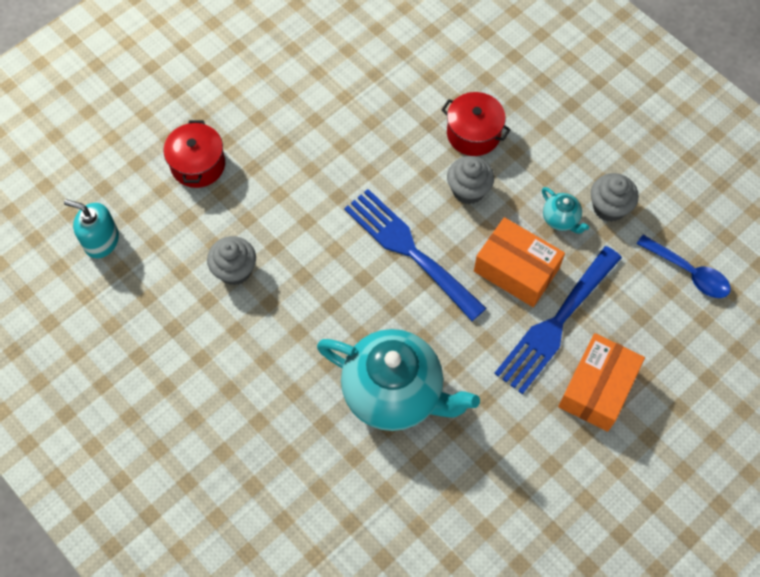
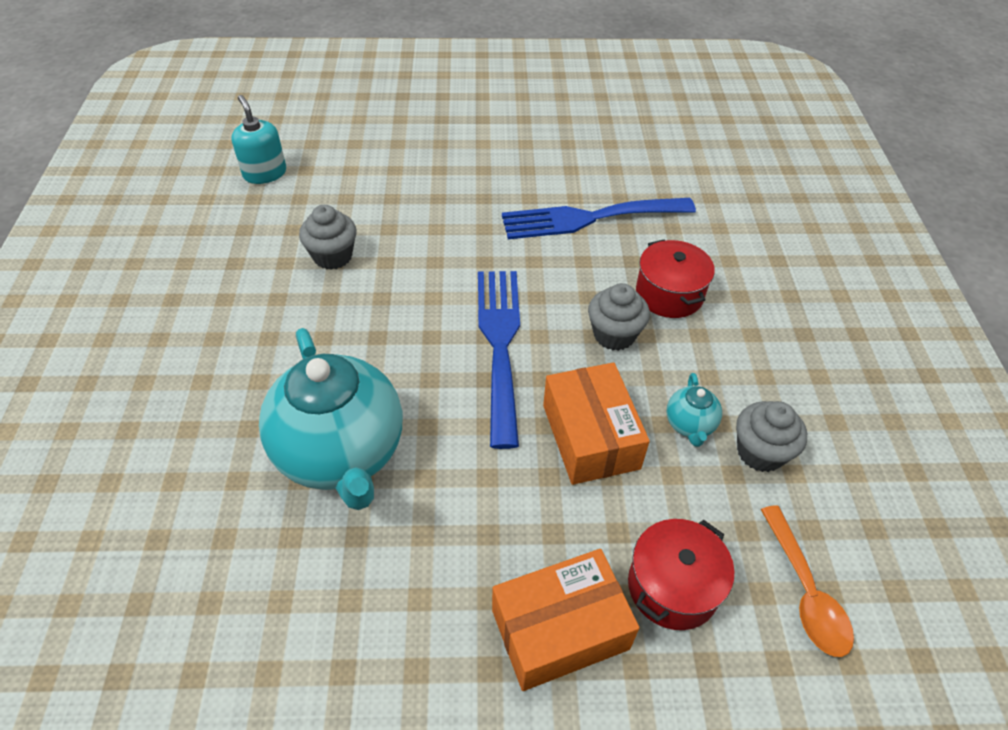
camera: 40 degrees right, 15 degrees down
red pot [164,120,225,188] -> red pot moved to [628,519,734,630]
blue fork [494,246,622,394] -> blue fork moved to [502,198,696,239]
blue spoon [636,234,731,298] -> orange spoon [761,506,854,657]

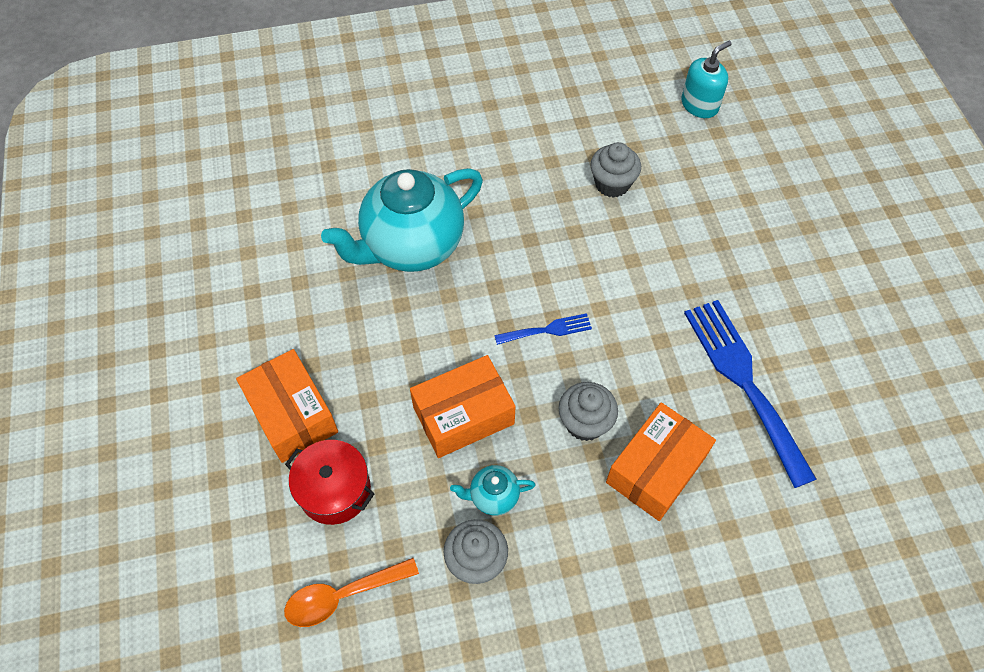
camera: 80 degrees right, 10 degrees up
blue fork [478,271,520,449] -> blue fork [494,313,592,345], size x0.48
red pot [636,239,715,318] -> orange box [606,402,716,521]

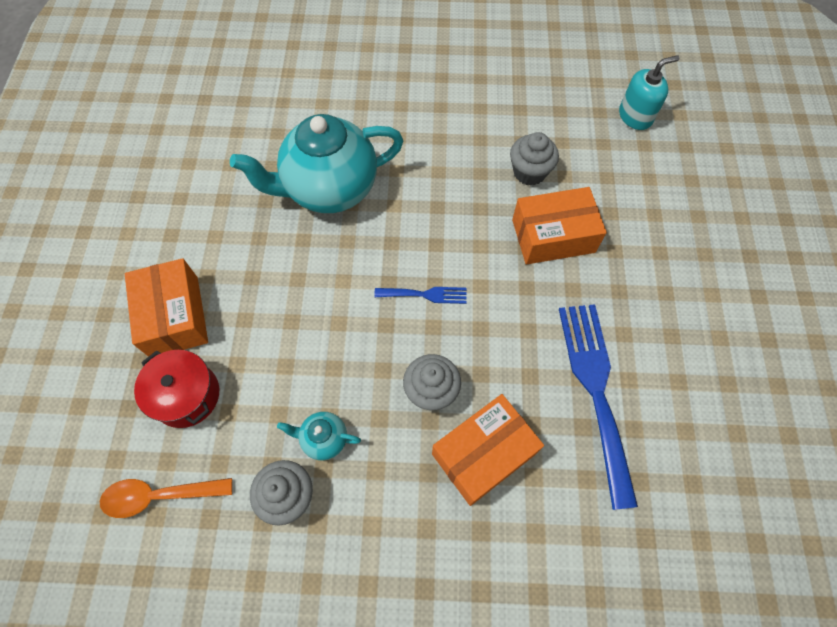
camera: 15 degrees right, 5 degrees up
orange box [410,355,516,458] -> orange box moved to [512,187,607,265]

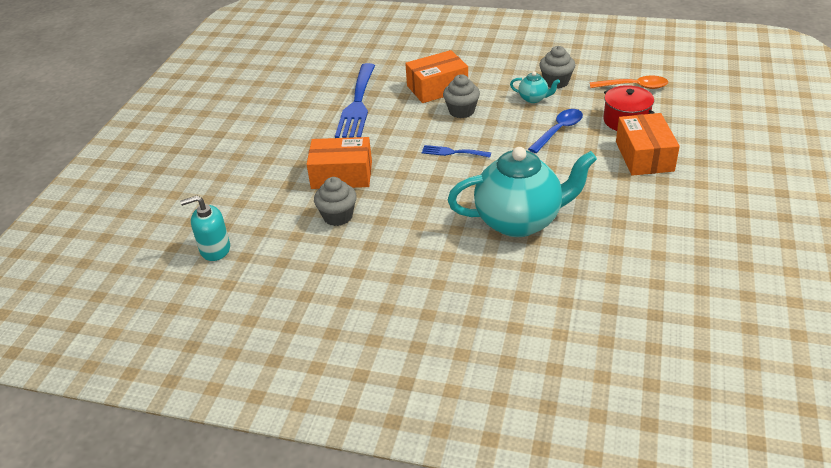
camera: 165 degrees left, 25 degrees down
none -> blue spoon [528,109,583,153]

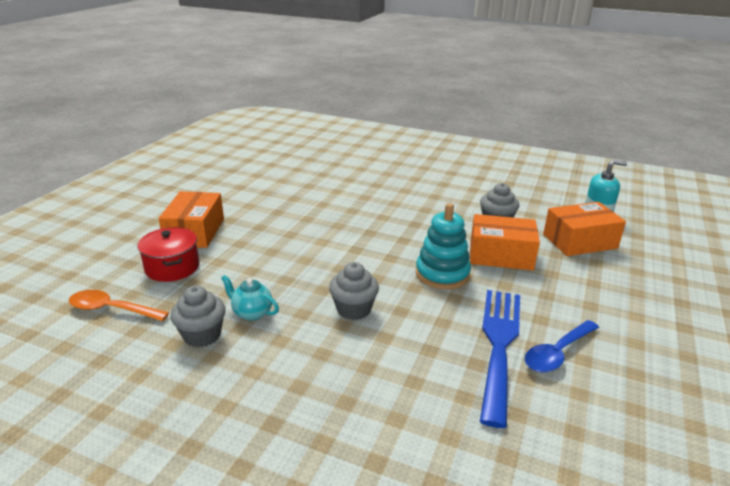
camera: 175 degrees left, 10 degrees down
orange box [405,50,468,103] -> orange box moved to [543,202,626,256]
blue fork [422,145,491,158] -> none
turquoise teapot [448,147,597,237] -> none
blue spoon [528,109,583,153] -> blue spoon moved to [525,320,599,372]
none -> turquoise stacking toy [416,203,471,290]

